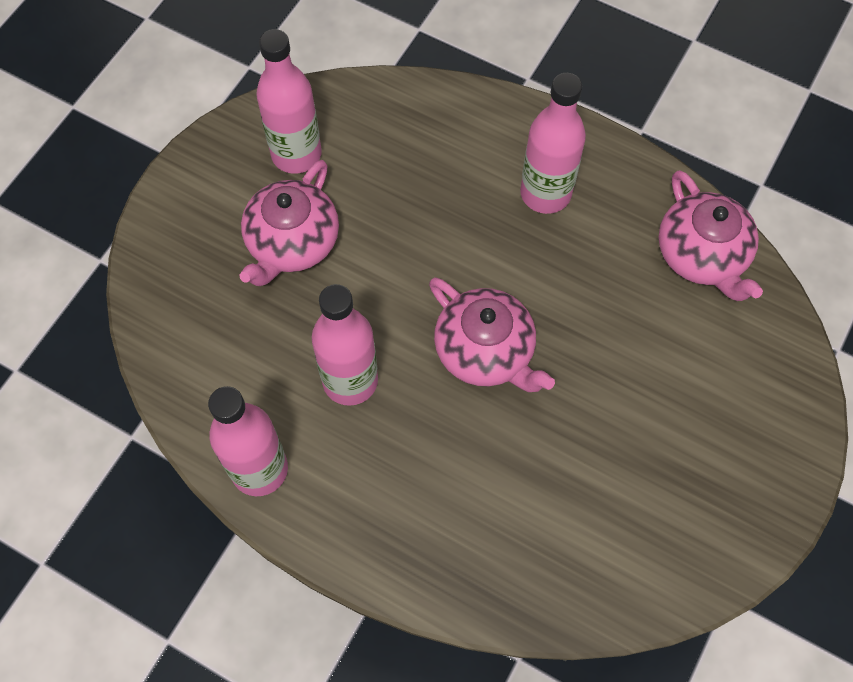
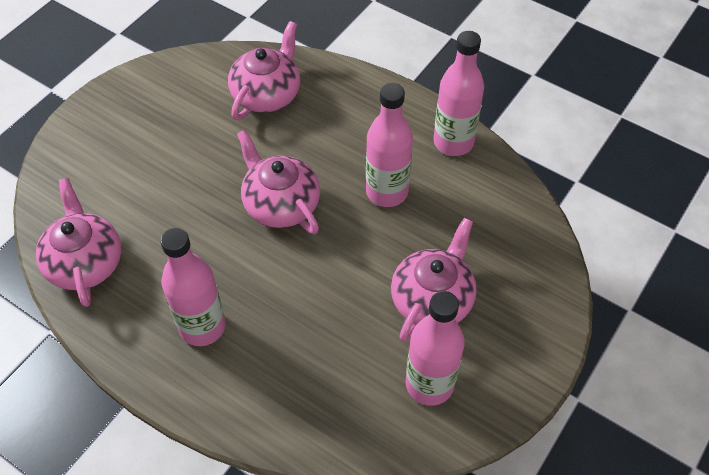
camera: 175 degrees left, 10 degrees down
none -> pink teapot [228,21,300,120]

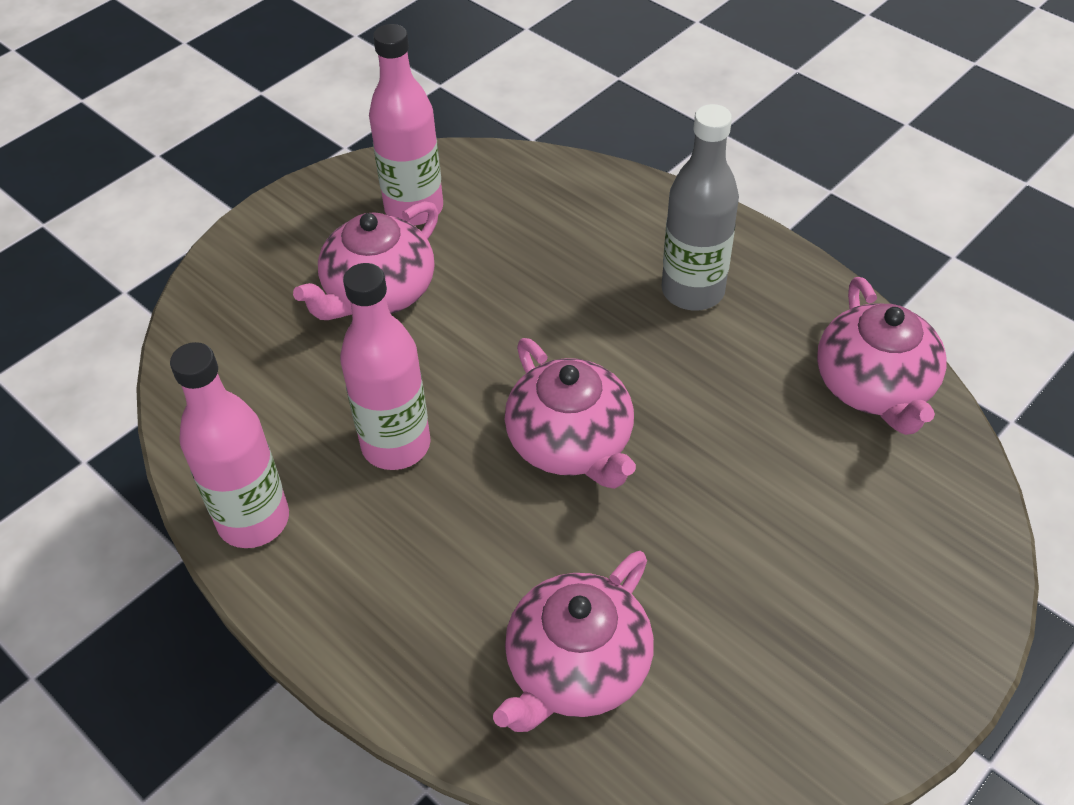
camera: 170 degrees left, 5 degrees down
pink bottle [160,228,226,346] -> grey bottle [662,104,739,311]

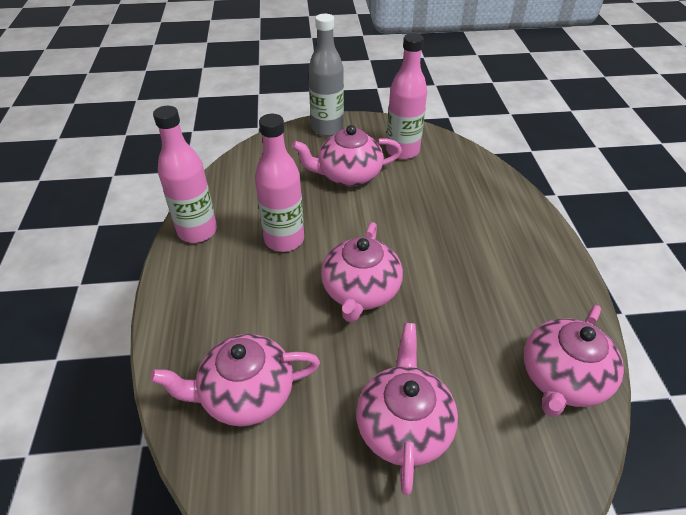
camera: 40 degrees right, 5 degrees down
grey bottle [662,104,739,311] -> grey bottle moved to [308,14,344,136]
none -> pink teapot [356,323,458,495]

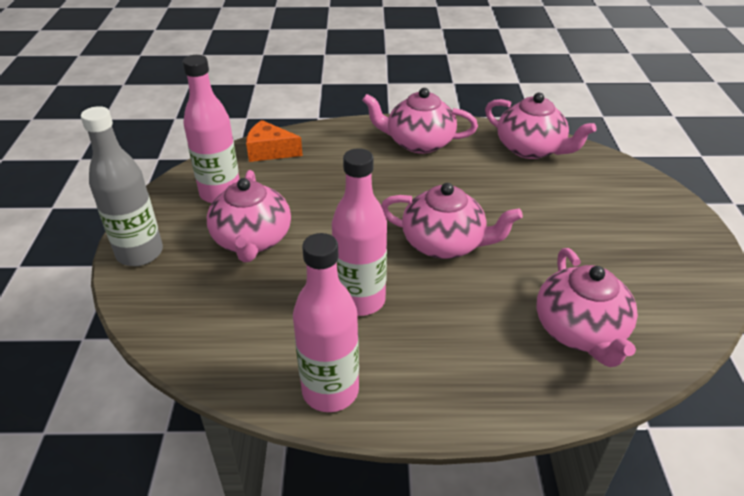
camera: 85 degrees left, 5 degrees down
pink teapot [356,323,458,495] -> pink teapot moved to [362,88,478,154]
none -> orange cheese [246,120,303,162]

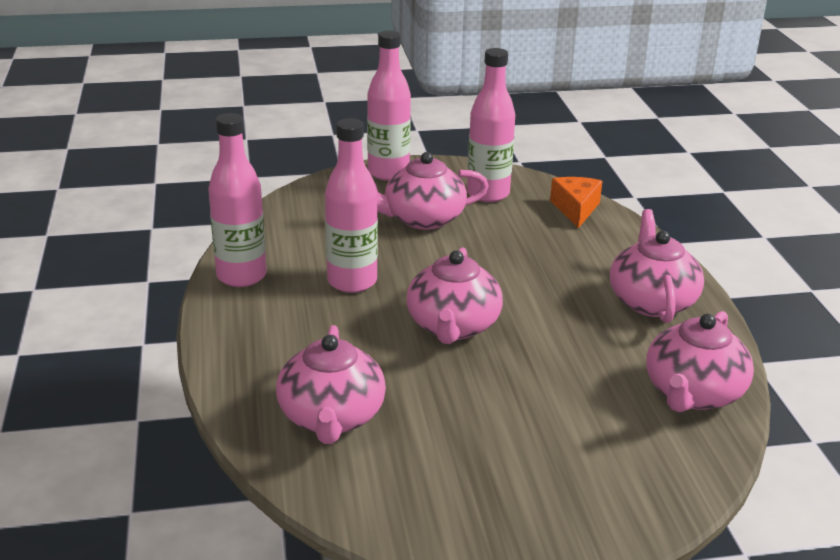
camera: 80 degrees right, 10 degrees down
grey bottle [81,106,163,266] -> pink bottle [367,30,411,181]
pink teapot [536,248,638,367] -> pink teapot turned 75 degrees counterclockwise [276,325,386,444]

